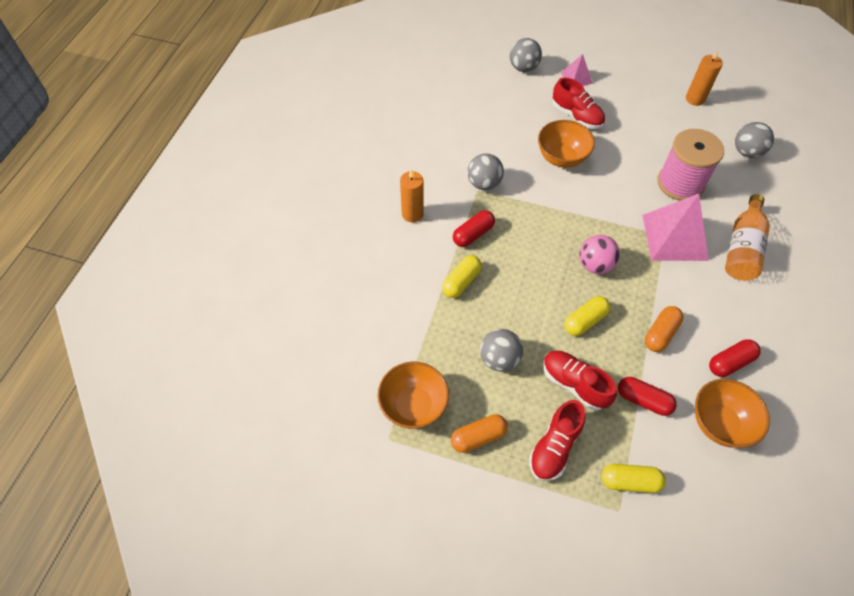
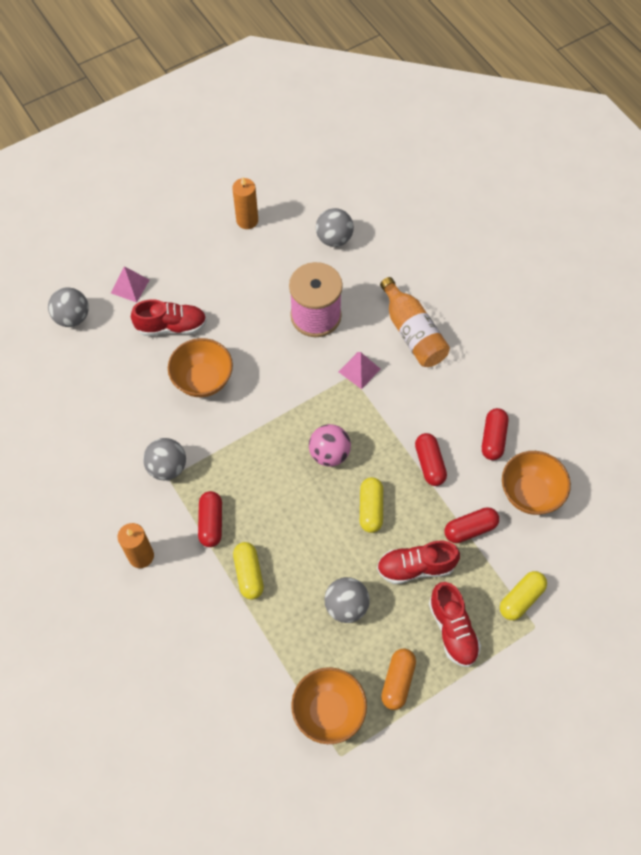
camera: 50 degrees left, 5 degrees up
pink pyramid [642,194,709,261] -> pink pyramid [339,352,380,389], size x0.51
orange capsule [645,306,684,352] -> red capsule [415,433,447,486]

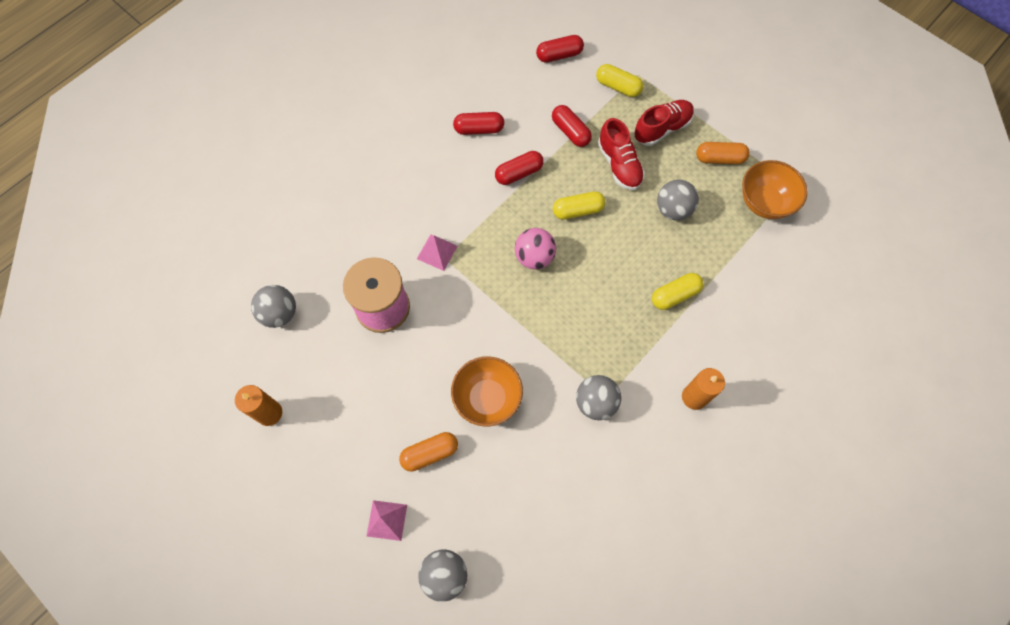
camera: 105 degrees left, 5 degrees up
red shoe [131,299,207,336] -> orange capsule [399,432,458,471]
red capsule [198,491,222,547] -> red capsule moved to [536,35,584,63]
orange bottle [380,277,450,367] -> none
orange bowl [502,451,571,515] -> none

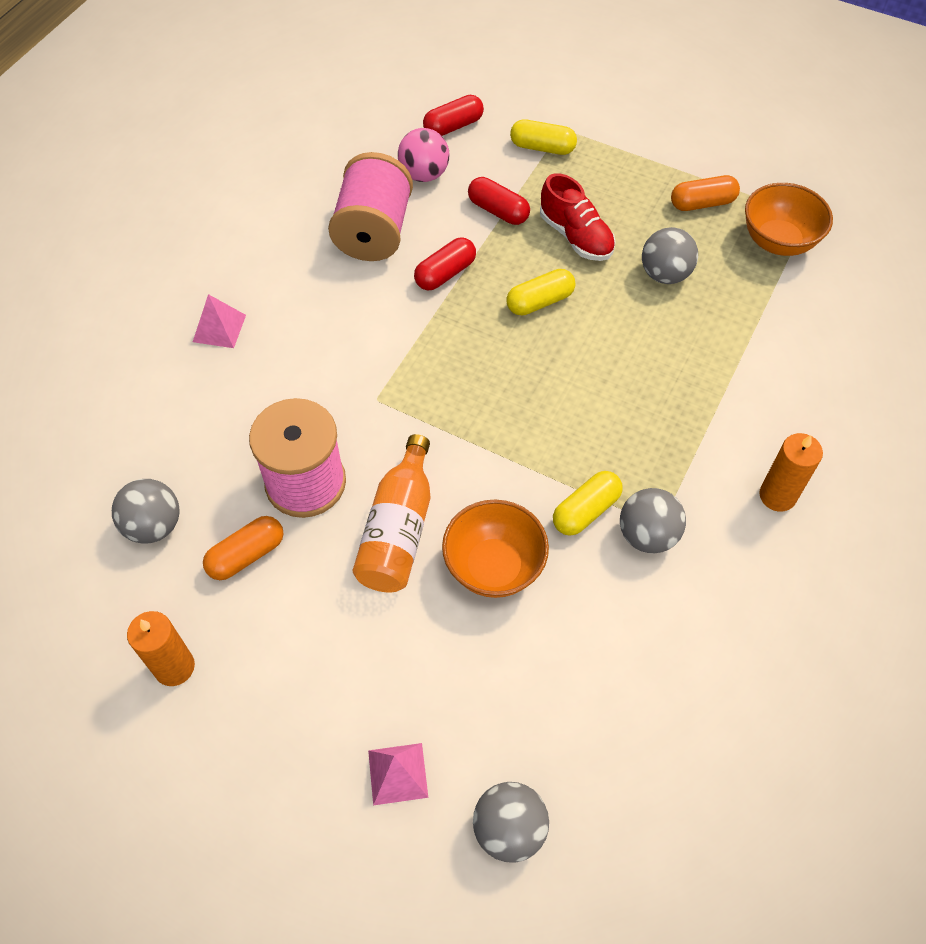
camera: 15 degrees left, 10 degrees down
orange capsule [399,432,458,471] -> orange capsule moved to [203,516,283,580]
pink pyramid [417,234,457,271] -> pink pyramid moved to [193,294,246,348]
red capsule [453,112,504,135] -> pink spool [328,152,413,261]
pink ball [515,228,556,270] -> pink ball moved to [398,128,449,182]
red shoe [634,100,694,146] -> none
yellow capsule [652,273,704,310] -> yellow capsule moved to [553,471,623,536]
none -> orange bottle [352,434,431,593]

